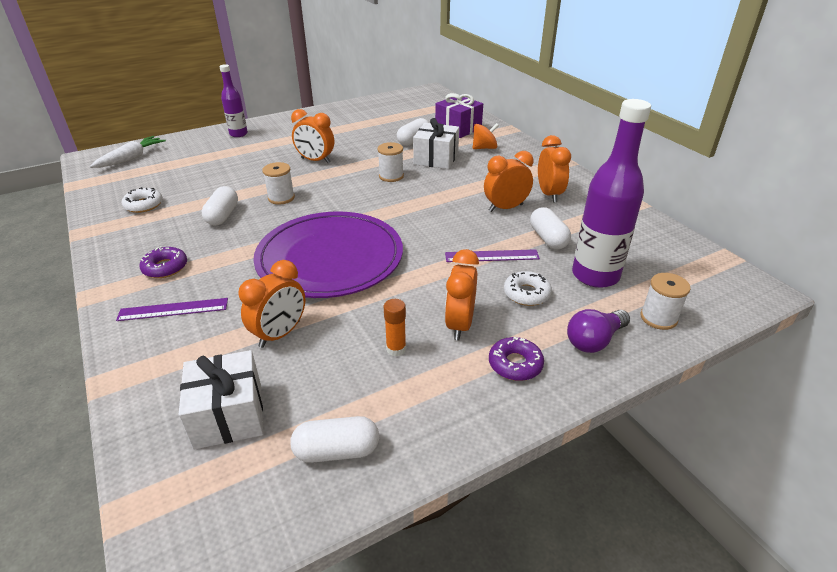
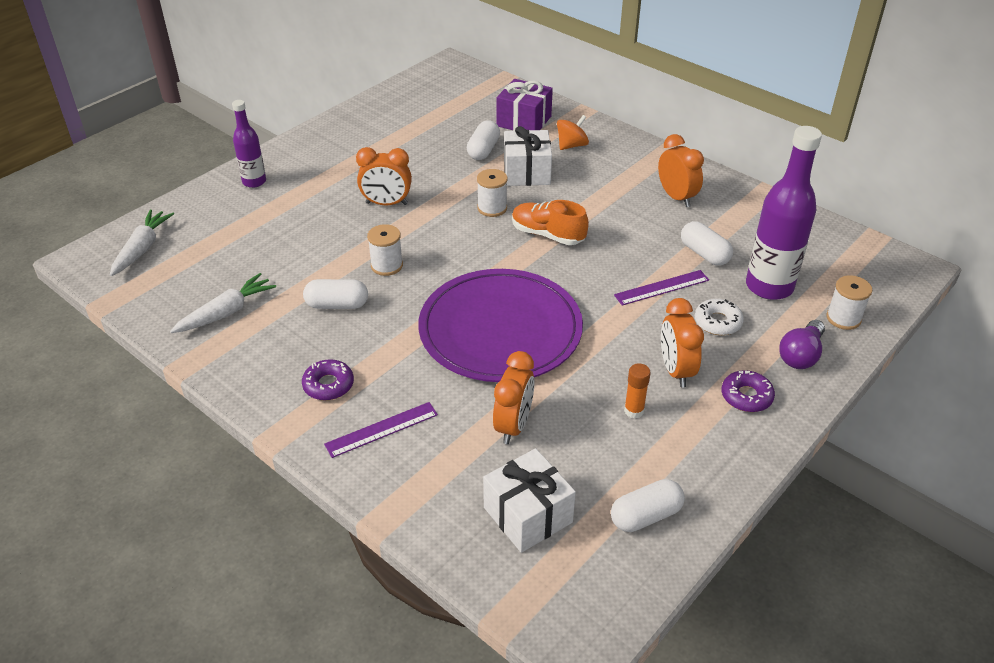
camera: 20 degrees left, 5 degrees up
white donut [122,187,163,213] -> white carrot [170,273,276,333]
white capsule [202,186,238,226] -> white capsule turned 75 degrees counterclockwise [303,279,368,309]
orange clock [484,151,533,212] -> none
none -> orange shoe [512,200,589,245]

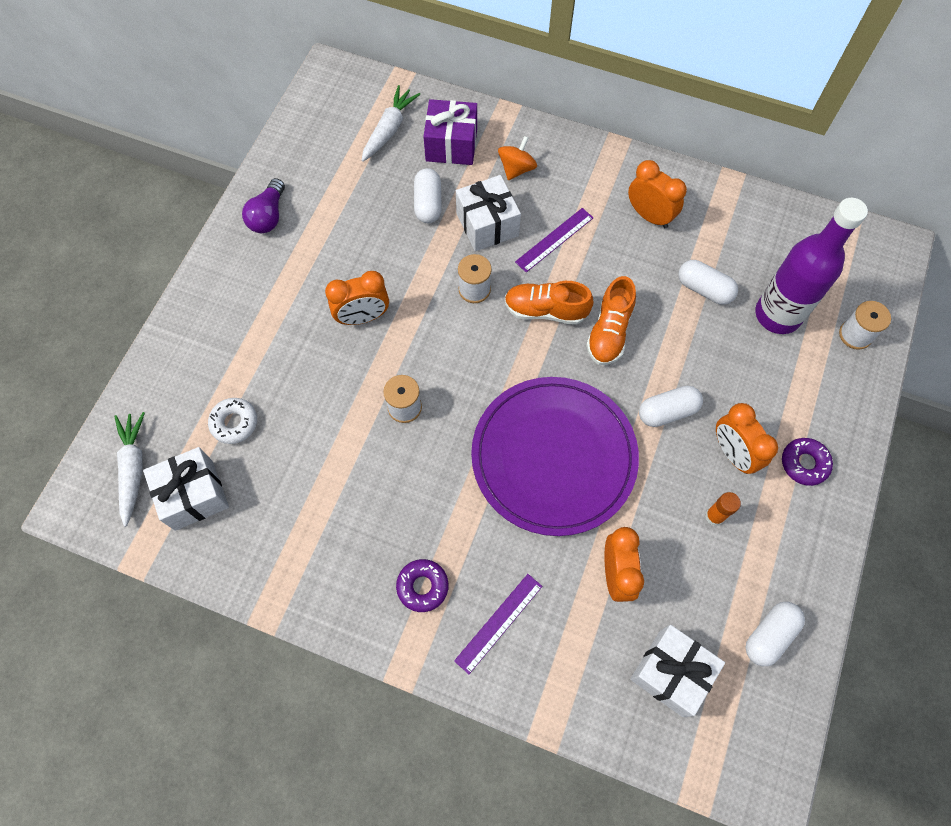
camera: 20 degrees left, 25 degrees up
white carrot [170,273,276,333] -> white carrot moved to [361,85,420,162]
purple bottle [232,100,266,188] -> none
white capsule [303,279,368,309] -> white capsule moved to [639,386,703,427]
purple ruler [614,270,709,306] -> purple ruler moved to [515,208,594,272]
white donut [695,299,744,335] -> white donut moved to [208,398,257,444]
purple light bulb [779,320,825,369] -> purple light bulb moved to [242,178,285,233]
none -> white gift [143,447,229,531]
none -> orange shoe [586,276,636,365]

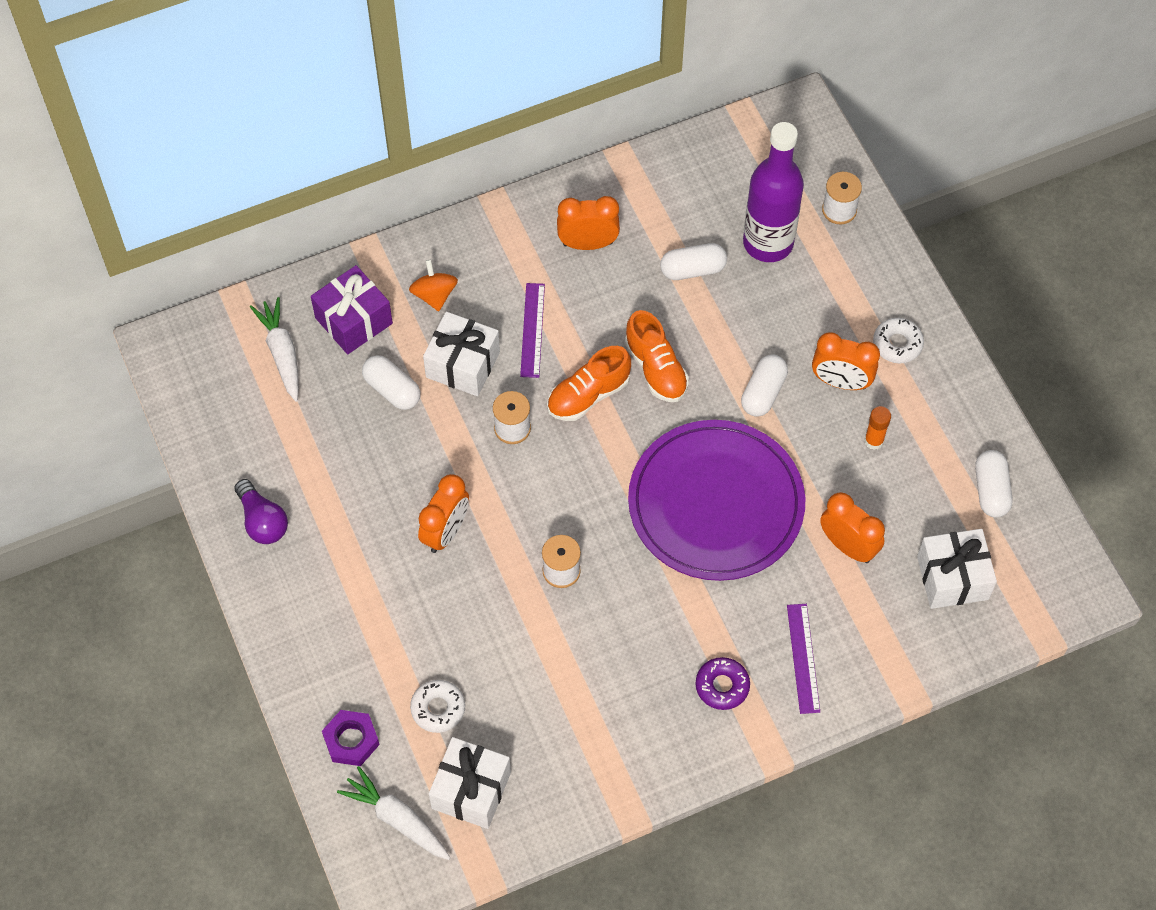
camera: 45 degrees left, 5 degrees down
purple donut [782,438,833,486] -> white donut [873,318,924,363]
none -> purple nut [322,710,379,766]

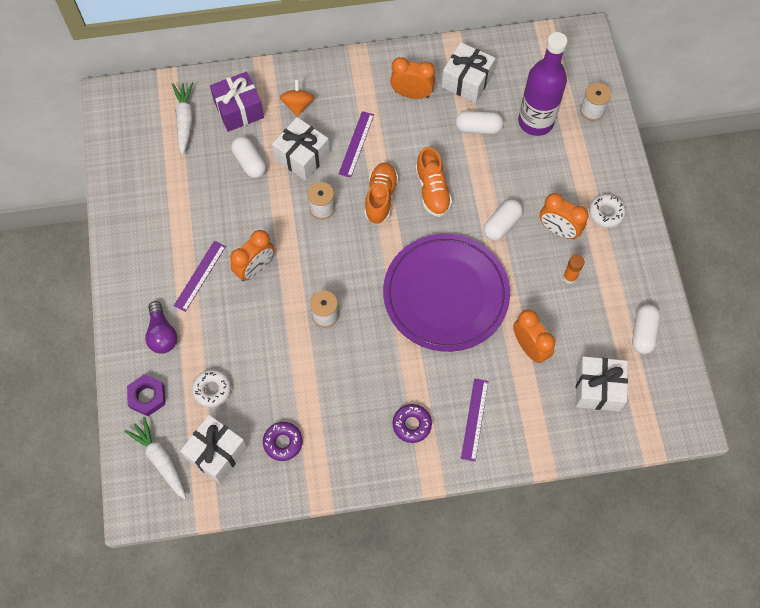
camera: 15 degrees right, 5 degrees up
purple light bulb [234,479,288,544] -> purple light bulb moved to [145,301,177,354]
orange shoe [547,346,631,421] -> orange shoe turned 120 degrees clockwise [364,163,398,224]
none -> purple ruler [174,241,226,312]
none -> purple donut [263,422,303,461]
none -> white gift [442,42,496,103]

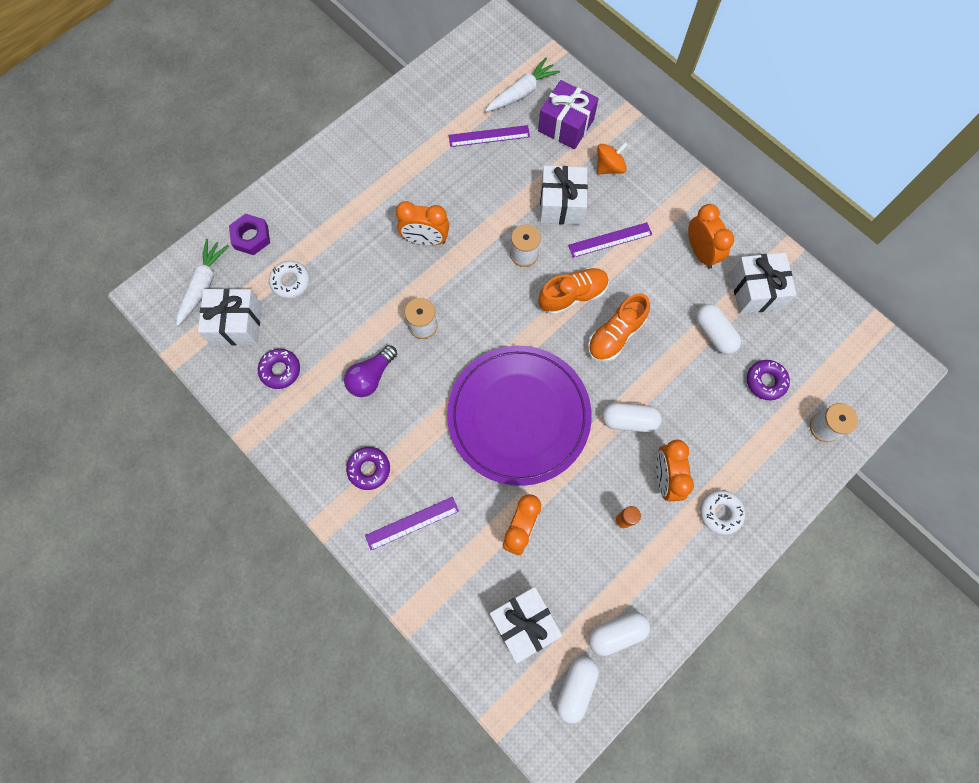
camera: 55 degrees right, 5 degrees up
purple light bulb [145,301,177,354] -> purple light bulb moved to [344,345,397,397]
purple ruler [174,241,226,312] -> purple ruler moved to [449,125,530,147]
white capsule [231,136,266,178] -> white capsule moved to [556,656,599,723]
purple bottle [518,32,568,136] -> purple donut [747,360,790,400]

